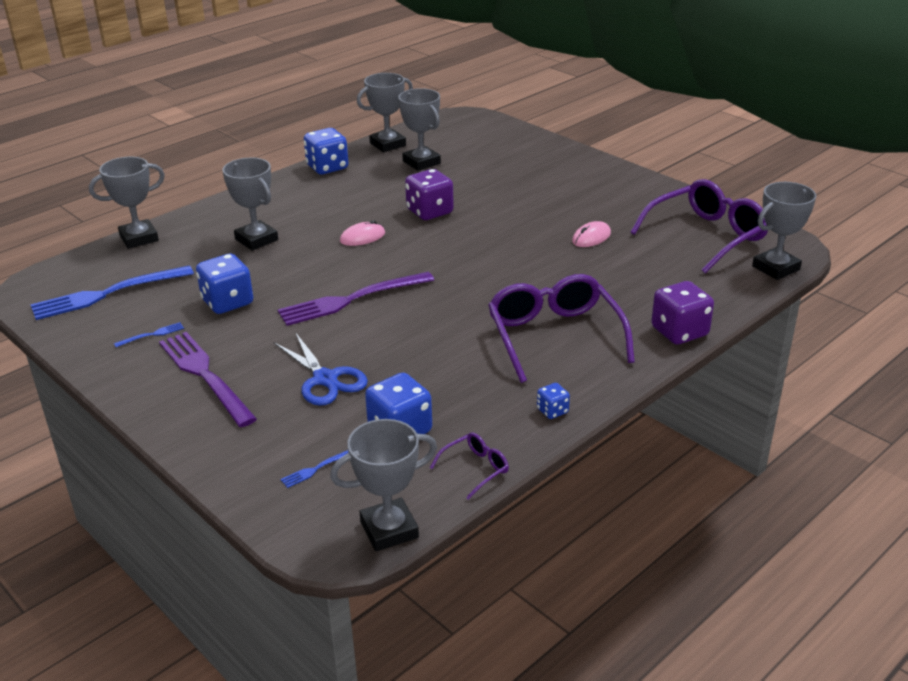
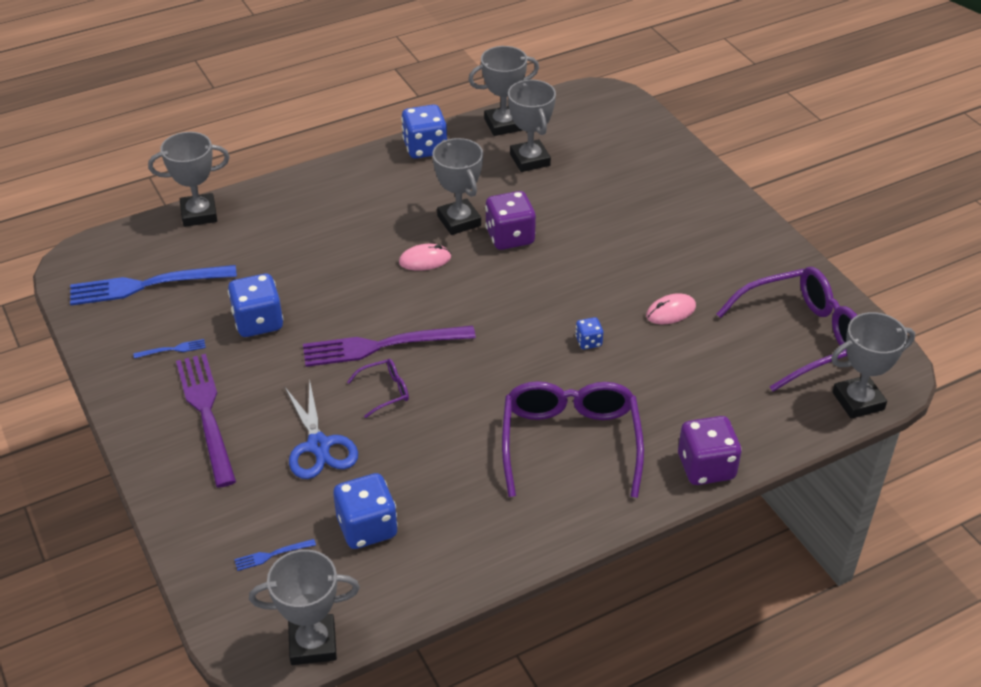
camera: 15 degrees right, 10 degrees up
grey trophy [222,158,278,251] -> grey trophy moved to [432,138,483,235]
purple glasses [430,432,509,500] -> purple glasses moved to [347,359,409,418]
blue dice [537,383,570,419] -> blue dice moved to [575,317,603,349]

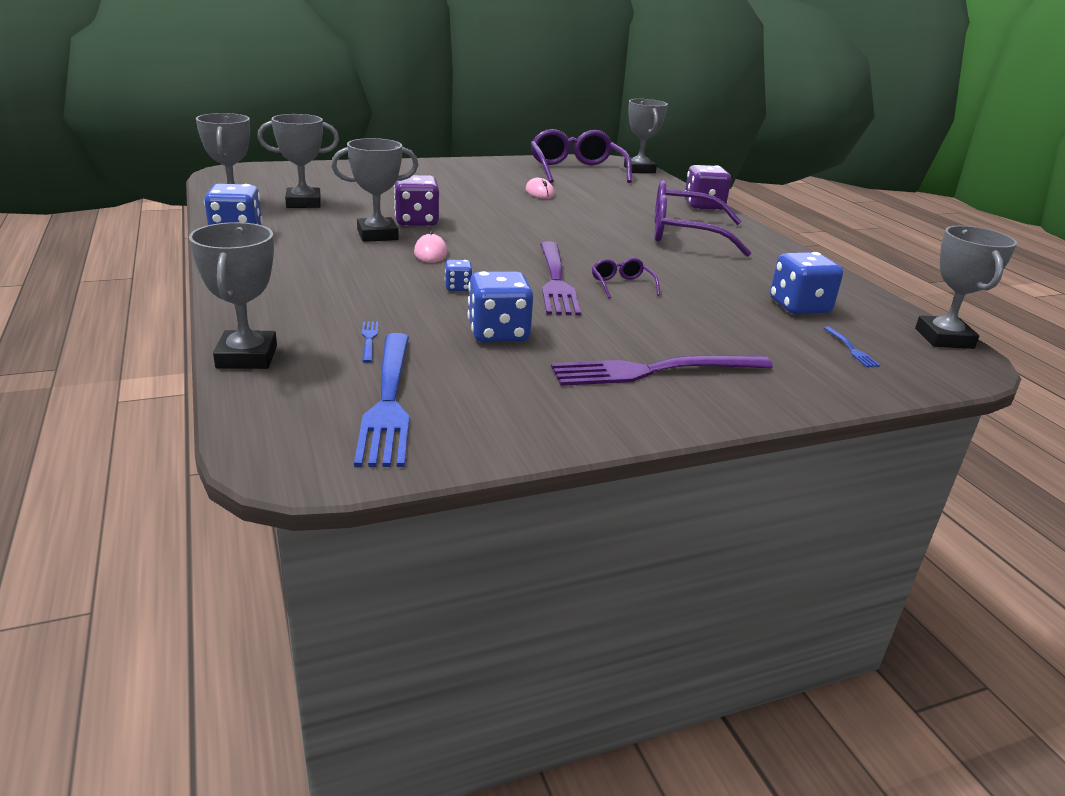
camera: 85 degrees left, 15 degrees down
blue fork [133,339,206,358] -> blue fork moved to [362,321,378,363]
blue scissors [284,379,358,479] -> none
blue dice [575,317,603,349] -> blue dice moved to [445,260,473,291]

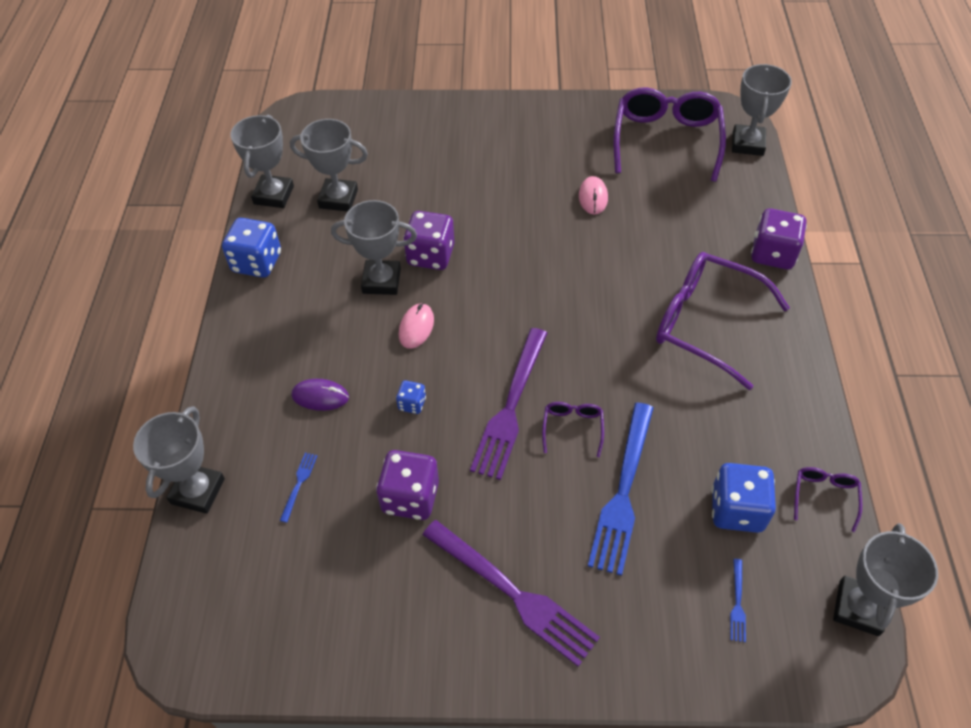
camera: 25 degrees right, 25 degrees up
blue fork [354,333,409,467] -> blue fork moved to [588,403,654,576]
blue dice [468,271,533,342] -> purple dice [376,450,439,520]
purple fork [551,355,773,386] -> purple fork turned 150 degrees counterclockwise [422,520,600,667]
none -> purple mouse [291,379,349,411]
none -> purple glasses [794,467,862,532]

